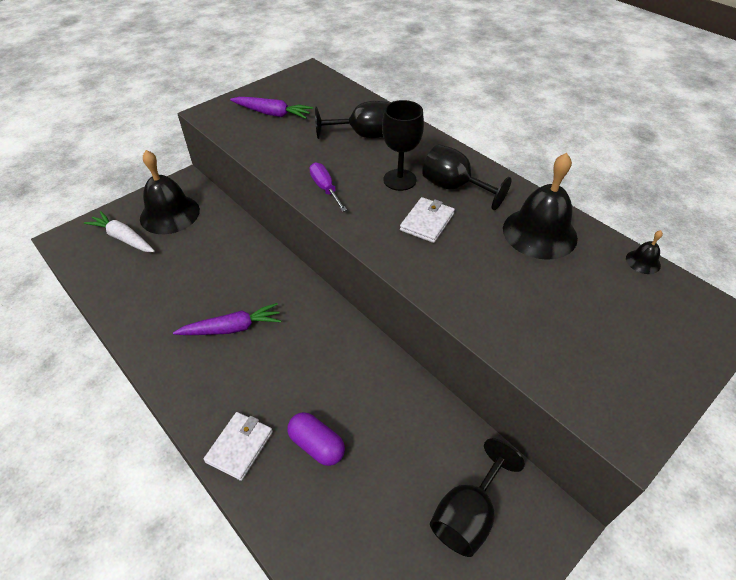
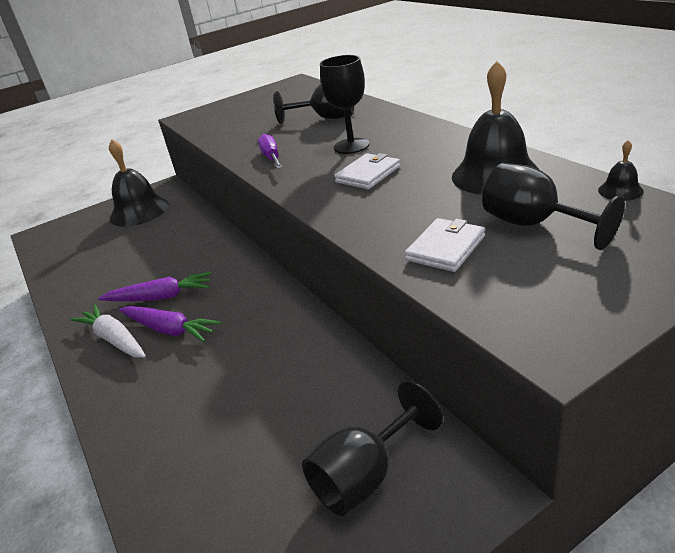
camera: 15 degrees right, 15 degrees down
white carrot [84,211,155,252] -> white carrot moved to [70,304,146,358]
white wallet [204,412,273,481] -> white wallet moved to [405,218,485,272]
purple carrot [230,97,313,119] -> purple carrot moved to [119,306,221,342]
purple capsule [288,412,345,466] -> none
black goblet [422,144,512,210] -> black goblet moved to [482,163,625,250]

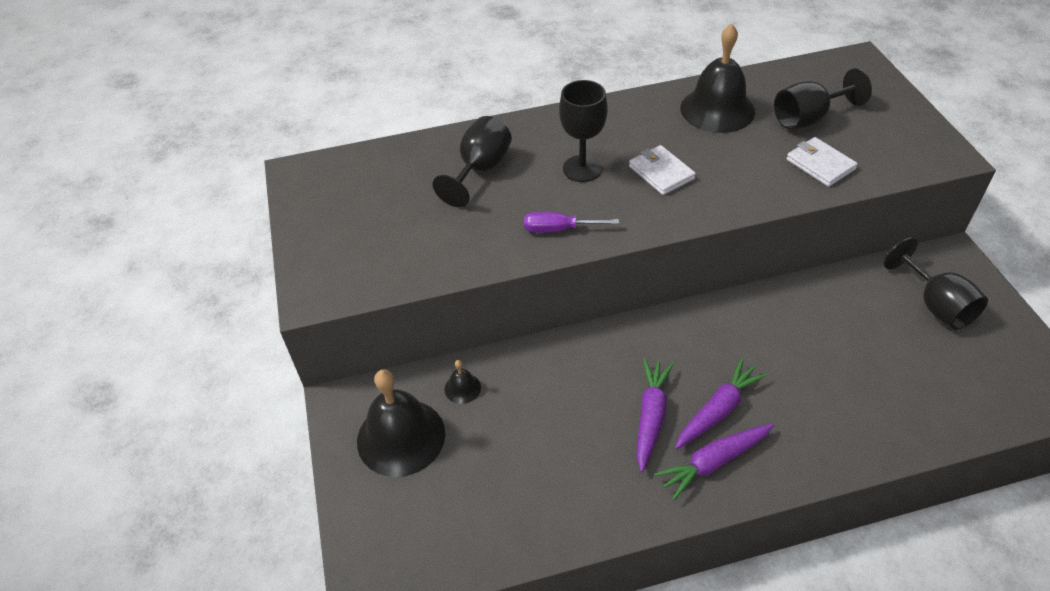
camera: 75 degrees left, 15 degrees up
white carrot [70,304,146,358] -> purple carrot [654,423,774,500]
black bell [598,140,644,201] -> black bell moved to [445,360,481,404]

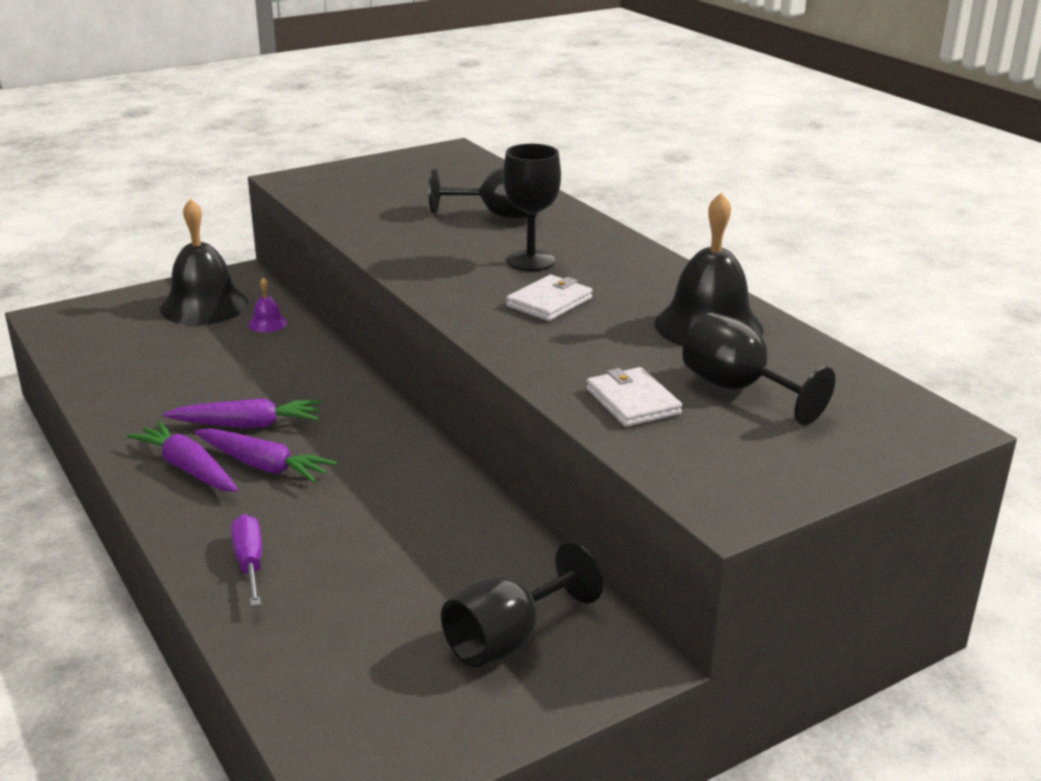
camera: 70 degrees right, 20 degrees down
black bell [445,360,481,404] -> purple bell [248,278,287,332]
purple screwdriver [524,212,619,233] -> purple screwdriver moved to [231,514,262,607]
white wallet [786,137,858,187] -> white wallet turned 60 degrees counterclockwise [587,367,682,427]

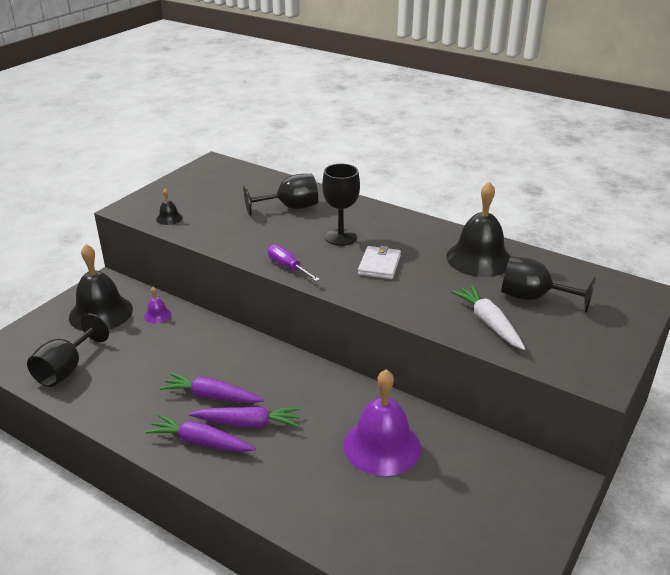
camera: 25 degrees left, 5 degrees up
purple carrot [163,398,321,428] -> purple carrot turned 135 degrees counterclockwise [160,372,264,403]
purple screwdriver [231,514,262,607] -> purple screwdriver moved to [268,245,320,281]
black goblet [441,542,603,668] -> black goblet moved to [27,314,109,387]
white wallet [587,367,682,427] -> white carrot [451,285,526,350]
none -> black bell [156,188,183,225]
none -> purple bell [344,369,421,476]

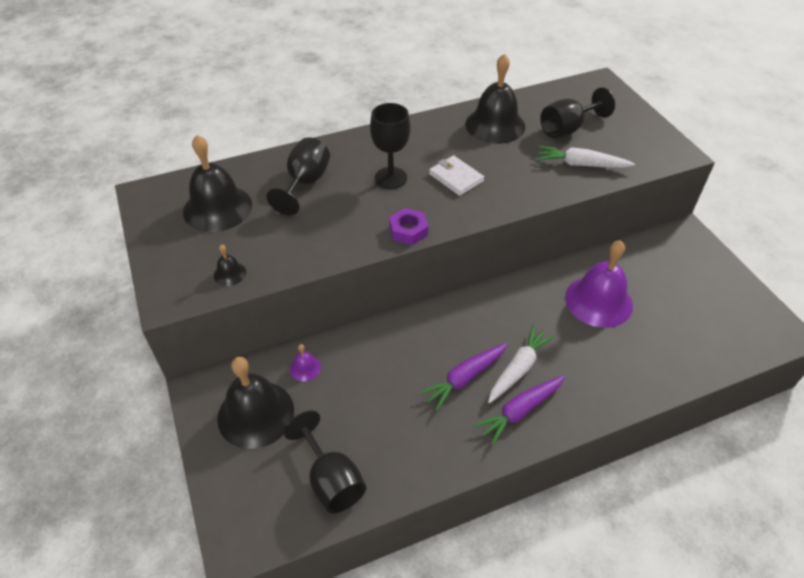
camera: 55 degrees left, 15 degrees up
purple carrot [189,406,301,428] -> white carrot [488,325,555,403]
purple screwdriver [268,245,320,281] -> purple nut [389,208,428,245]
none -> black bell [183,135,252,232]

